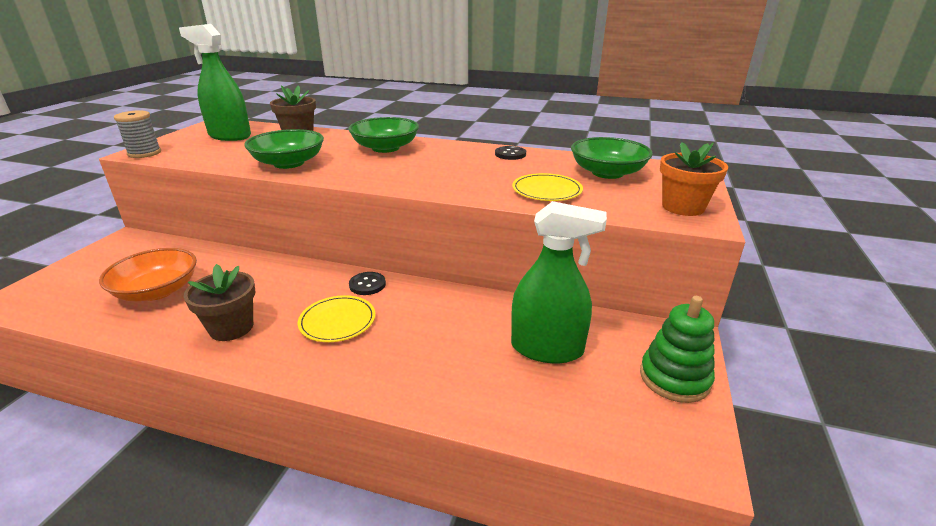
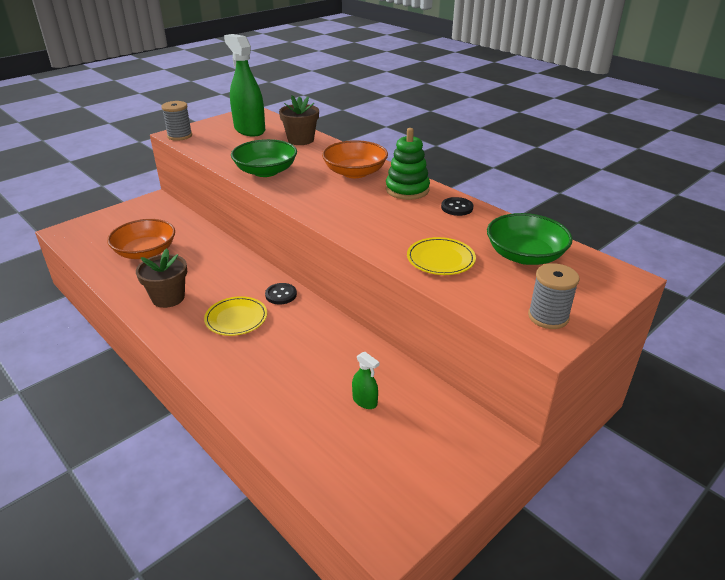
camera: 30 degrees right, 5 degrees up
green bowl [348,117,419,153] -> orange bowl [322,140,388,178]
green spray bottle [511,201,607,363] -> green spray bottle [352,352,379,409], size x0.44
green stacking toy [640,296,715,403] -> green stacking toy moved to [386,128,430,200]
orange flower pot [660,142,728,216] -> grey spool [528,263,579,329]

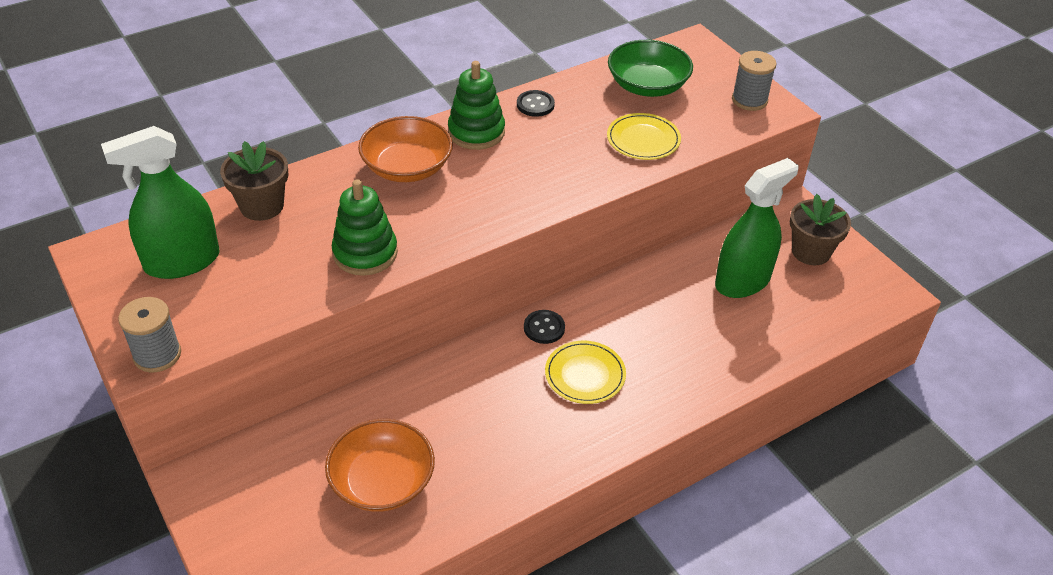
camera: 80 degrees left, 10 degrees up
brown flower pot [136,248,187,308] -> brown flower pot moved to [790,194,851,265]
green bowl [231,139,297,177] -> green stacking toy [332,179,398,276]
green spray bottle [352,352,379,409] -> green spray bottle [715,158,799,298], size x2.25

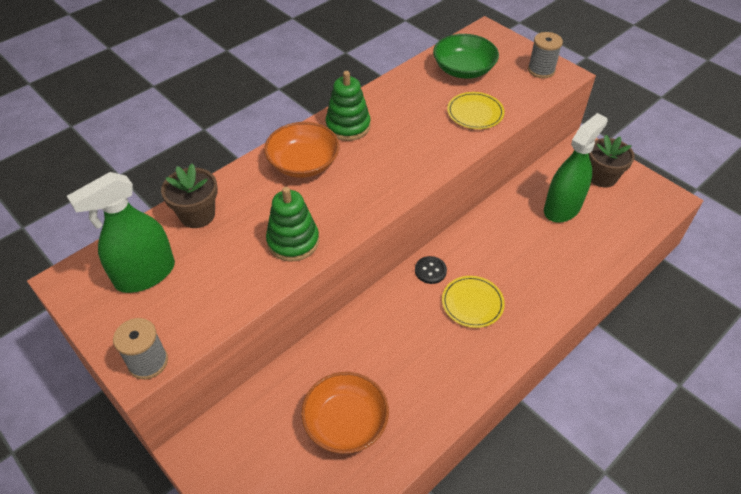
camera: 10 degrees left, 5 degrees up
black button [517,90,555,117] -> none

